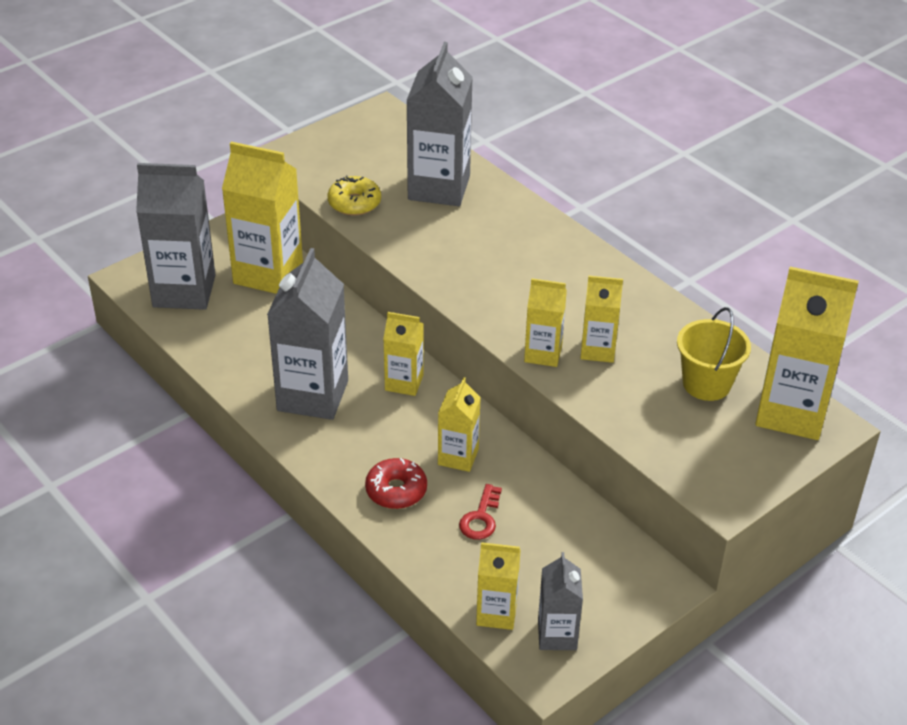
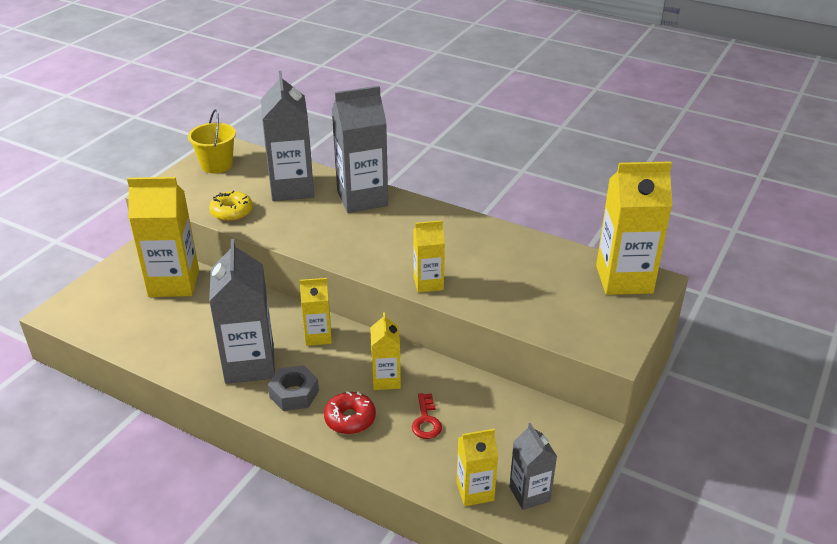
camera: 20 degrees left, 5 degrees down
grey carton [136,163,216,310] -> grey carton moved to [332,86,388,213]
yellow carton [580,276,623,363] -> none
yellow bucket [677,307,751,401] -> yellow bucket moved to [188,109,236,173]
none -> grey nut [268,365,319,411]

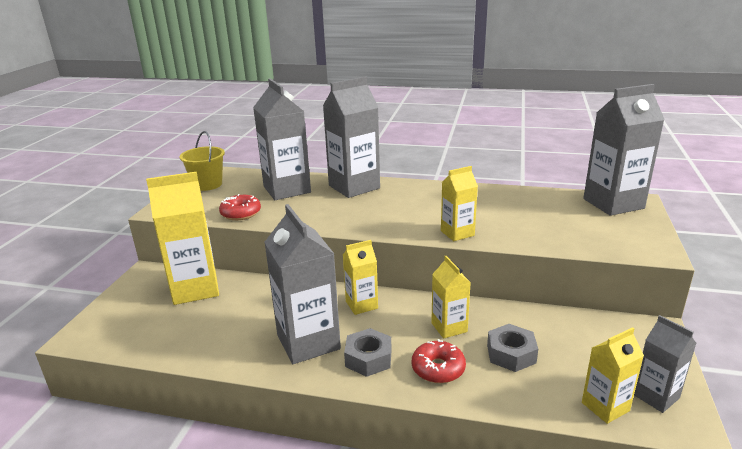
camera: 15 degrees left, 10 degrees down
yellow donut [209,191,253,221] -> red donut [219,194,261,220]
red key [412,393,442,439] -> grey nut [487,324,538,372]
yellow carton [596,161,672,295] -> grey carton [583,84,665,216]

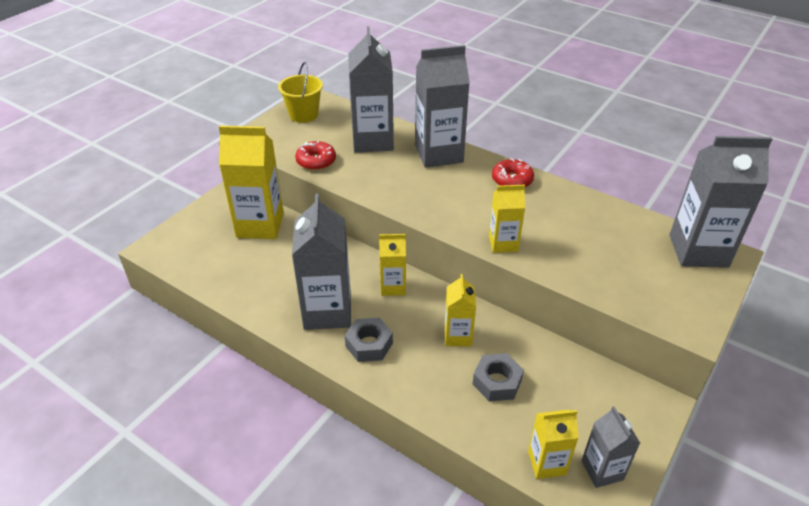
camera: 20 degrees right, 15 degrees up
red donut [412,339,466,383] -> red donut moved to [492,158,534,187]

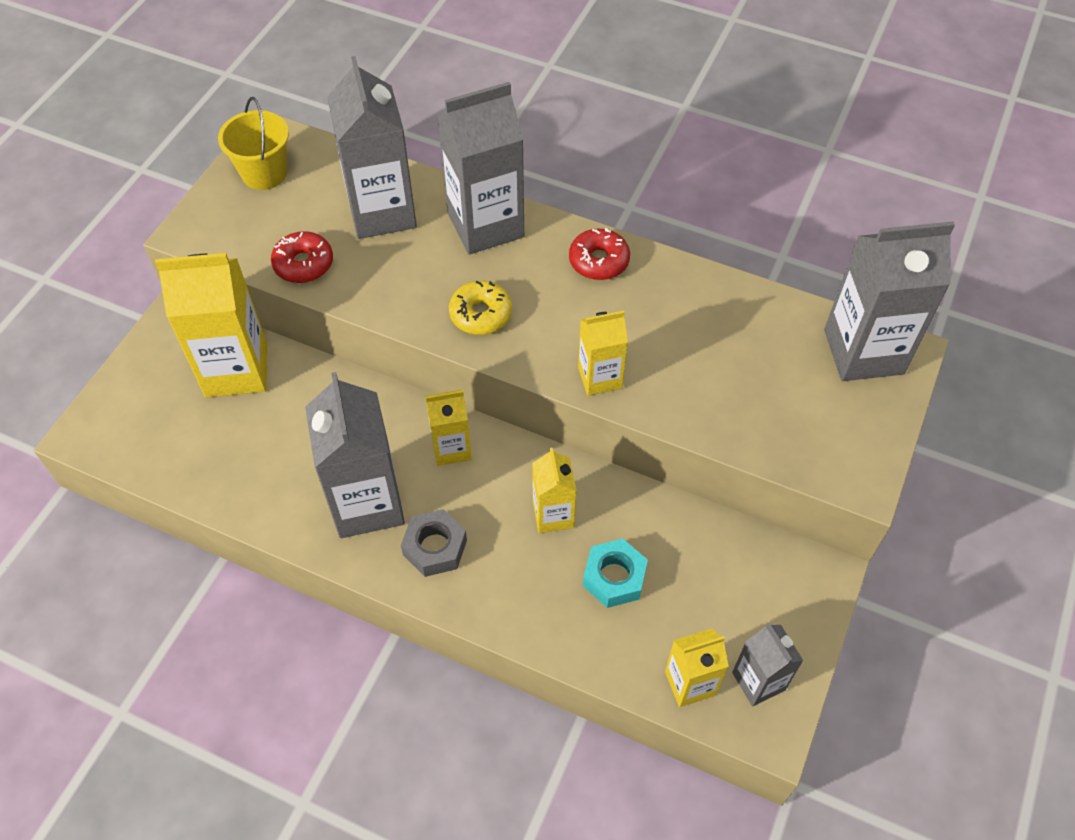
camera: 10 degrees left, 15 degrees up
grey nut [473,353,524,401] -> turquoise nut [583,539,648,608]
none -> yellow donut [449,281,512,335]

